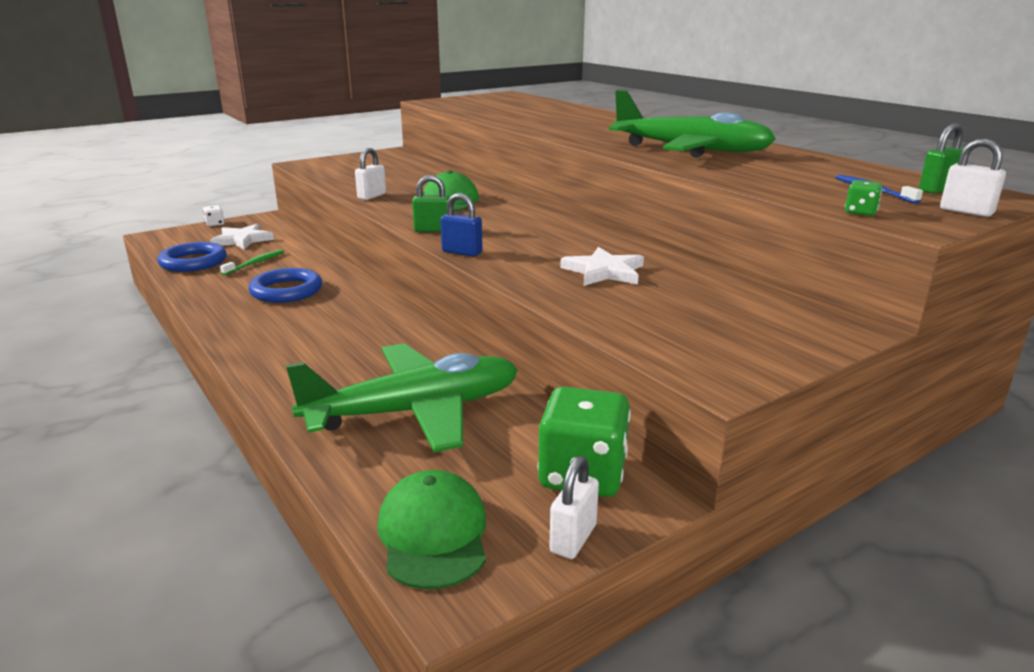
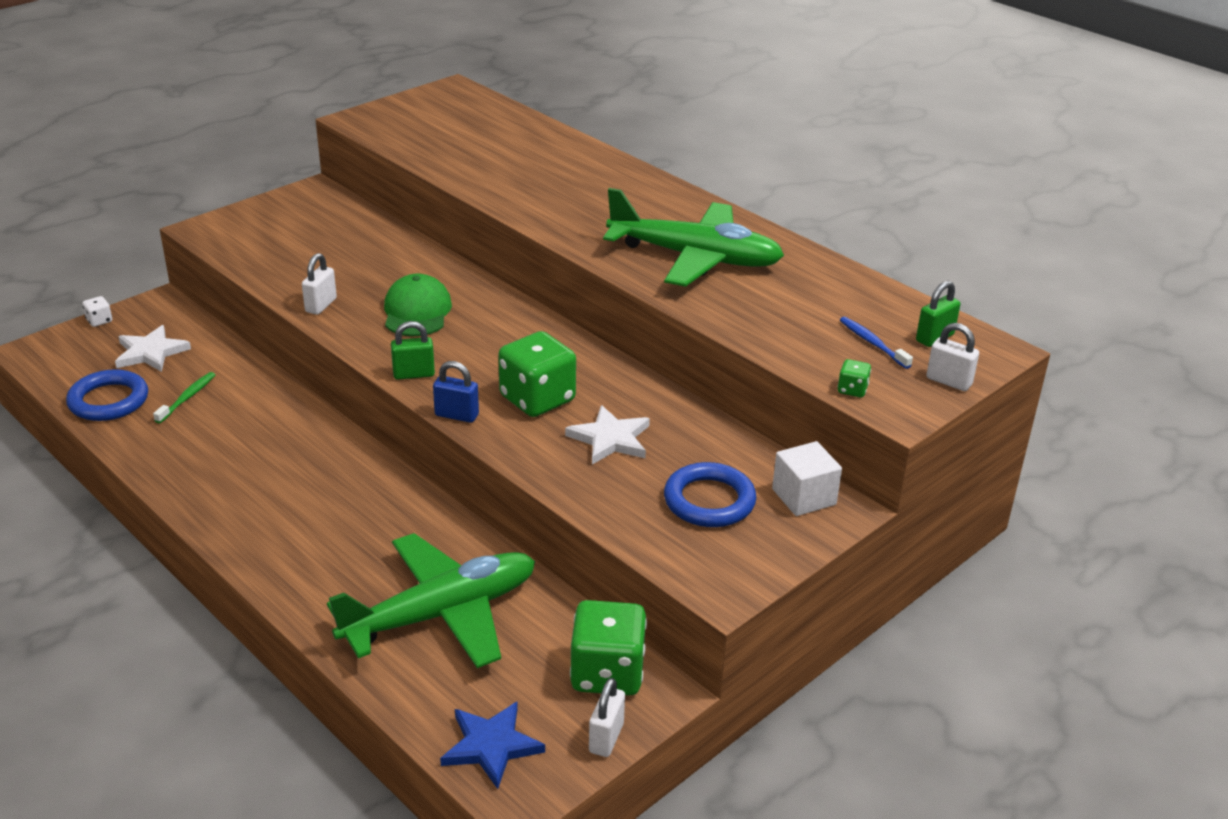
camera: 10 degrees left, 10 degrees up
blue ring [249,268,322,303] -> blue ring moved to [664,462,756,527]
green cap [377,470,486,589] -> blue star [440,702,545,789]
none -> green dice [498,331,576,417]
none -> white cube [772,441,842,516]

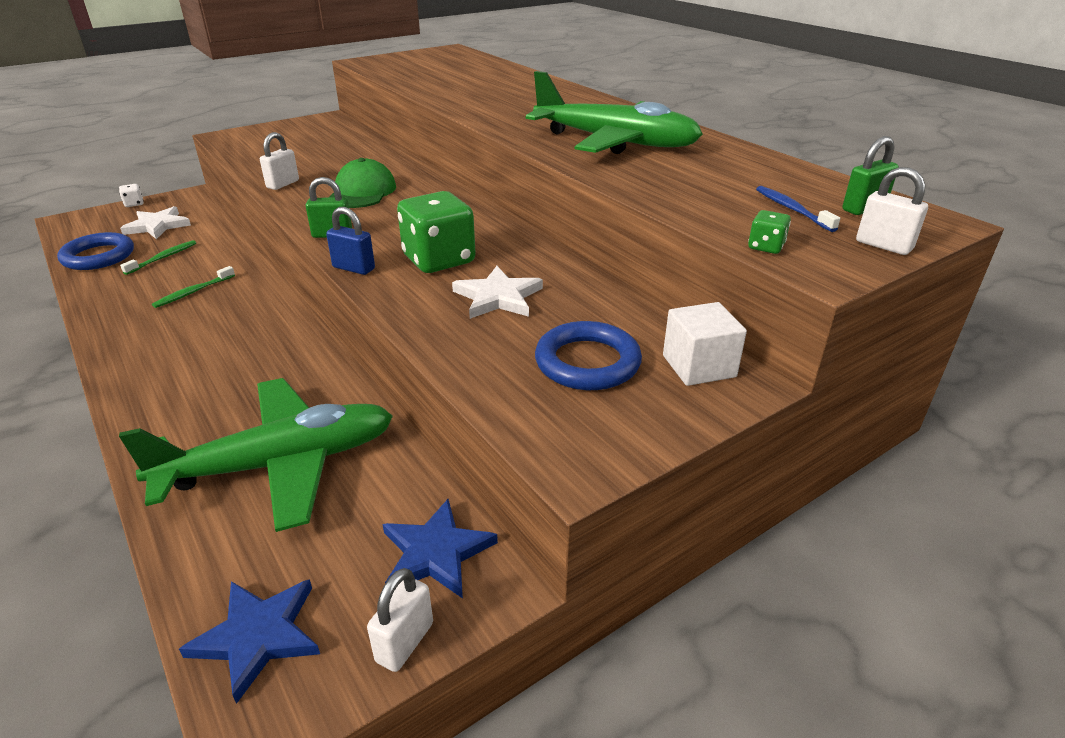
camera: 10 degrees right, 0 degrees up
green dice [570,600,647,696] -> blue star [383,499,498,599]
none -> green toothbrush [152,266,235,308]

